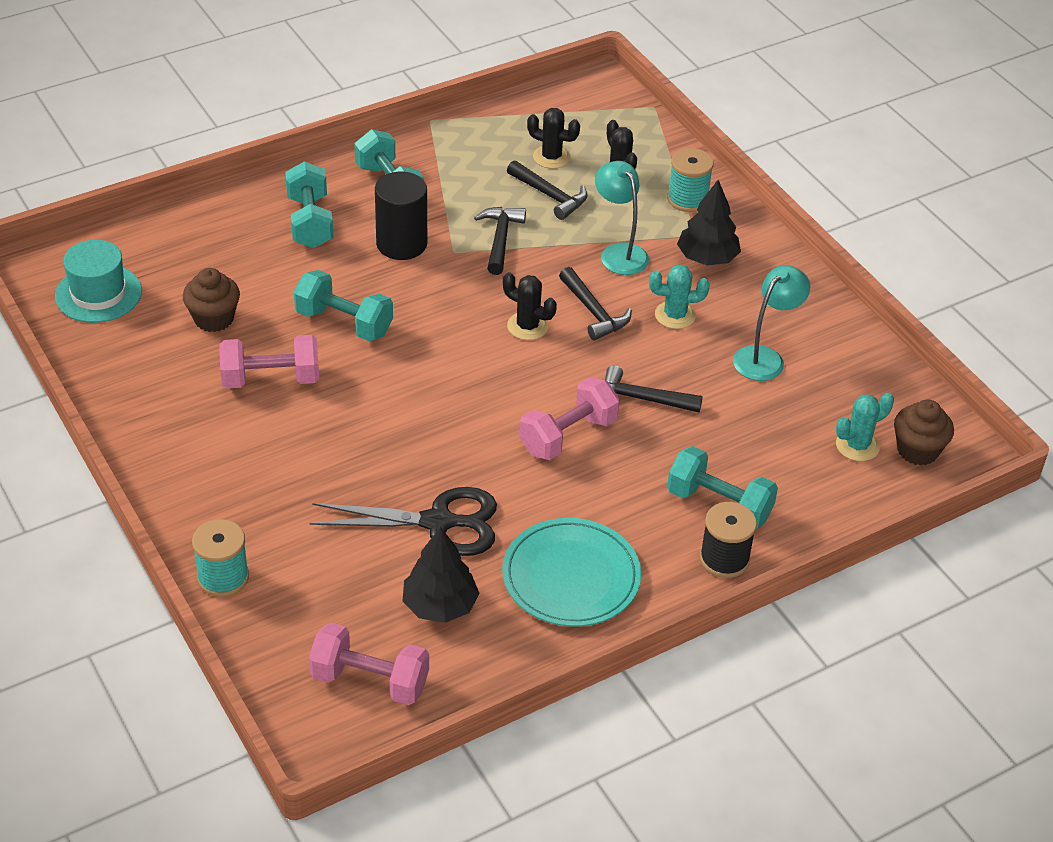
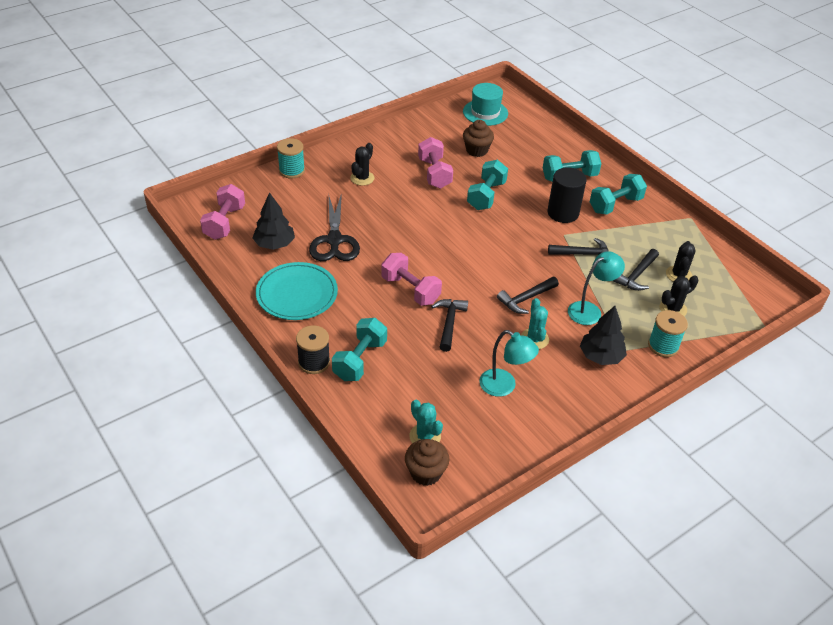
camera: 85 degrees right, 0 degrees up
black cactus [503,272,557,340] -> black cactus moved to [350,143,375,186]

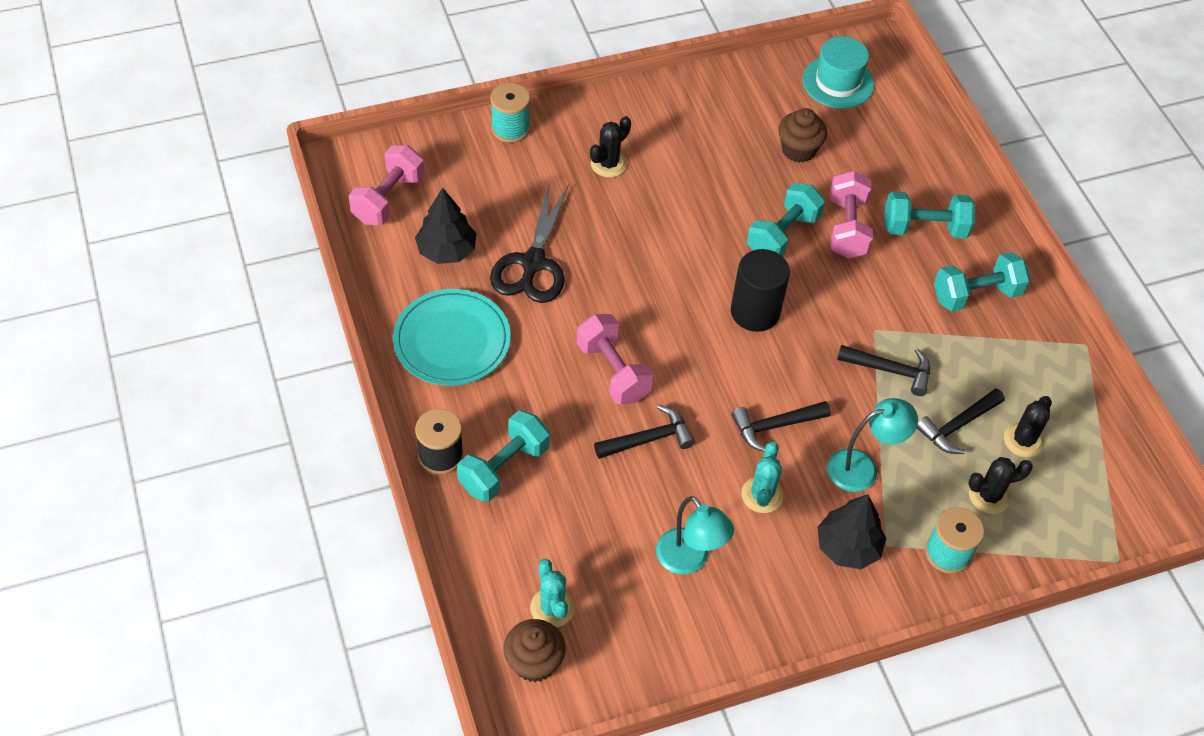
camera: 15 degrees right, 10 degrees up
pink dumbbell [418,137,453,189] -> pink dumbbell moved to [830,170,873,259]
black hammer [431,299,468,352] -> black hammer turned 45 degrees clockwise [594,405,695,459]
black cylinder [547,167,587,223] -> black cylinder moved to [731,249,790,332]

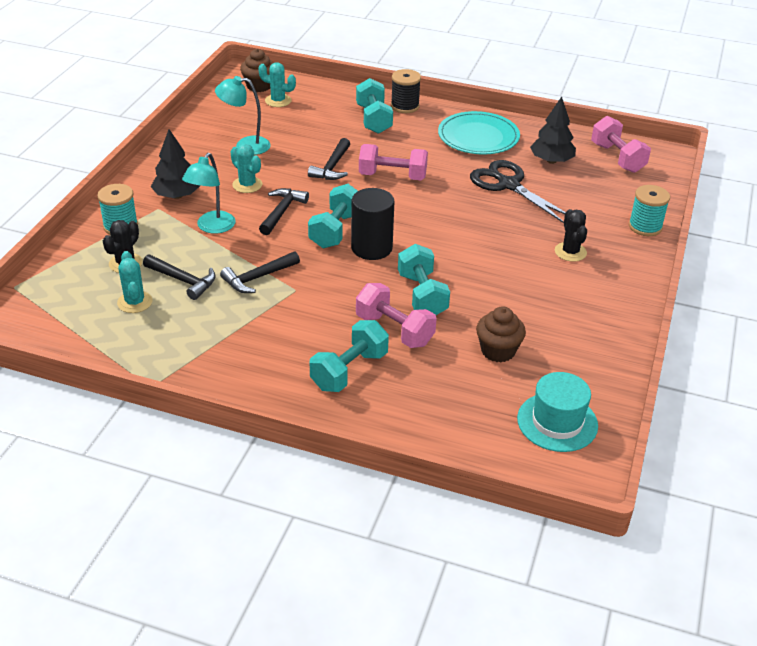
camera: 130 degrees right, 15 degrees down
black hammer [917,388,1005,454] -> black hammer turned 120 degrees clockwise [143,255,216,300]
turquoise dumbbell [934,252,1030,312] -> turquoise dumbbell moved to [308,184,358,248]
black cactus [1004,396,1052,457] -> turquoise cactus [117,251,152,313]

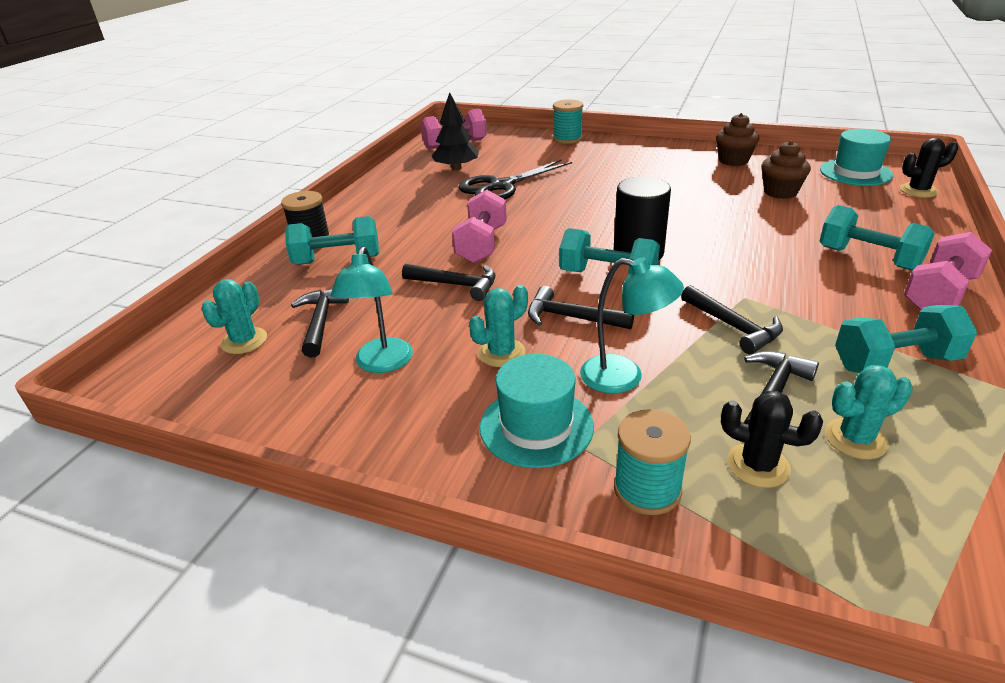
camera: 85 degrees left, 5 degrees down
black tree [151,129,200,199] -> turquoise hat [480,354,594,468]
brown cupcake [240,49,274,92] -> brown cupcake moved to [716,113,759,166]
pink dumbbell [356,283,436,348] -> pink dumbbell moved to [904,232,992,310]
turquoise dumbbell [398,244,450,315] -> turquoise dumbbell moved to [835,305,977,373]
turquoise plate [438,111,520,155] -> none
black cactus [555,209,587,262] -> black cactus moved to [900,138,958,198]
none -> black hammer [291,289,349,358]

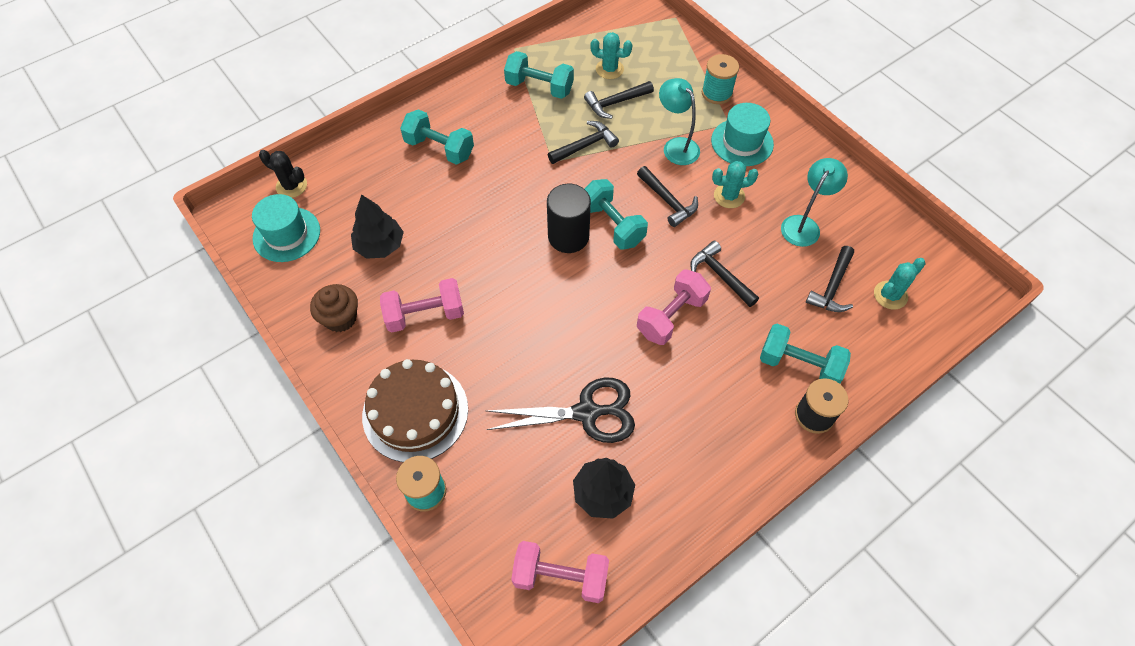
camera: 150 degrees left, 25 degrees up
black hammer [681,285,783,354] -> black hammer turned 60 degrees clockwise [548,121,619,164]
black cactus [721,391,823,488] -> none
brown cupcake [761,141,811,199] -> black tree [351,195,404,259]
turquoise dumbbell [820,205,934,271] -> turquoise dumbbell turned 45 degrees counterclockwise [400,109,474,165]
pink dumbbell [904,232,992,310] -> pink dumbbell moved to [380,278,464,333]
none -> brown cake [362,359,468,462]

